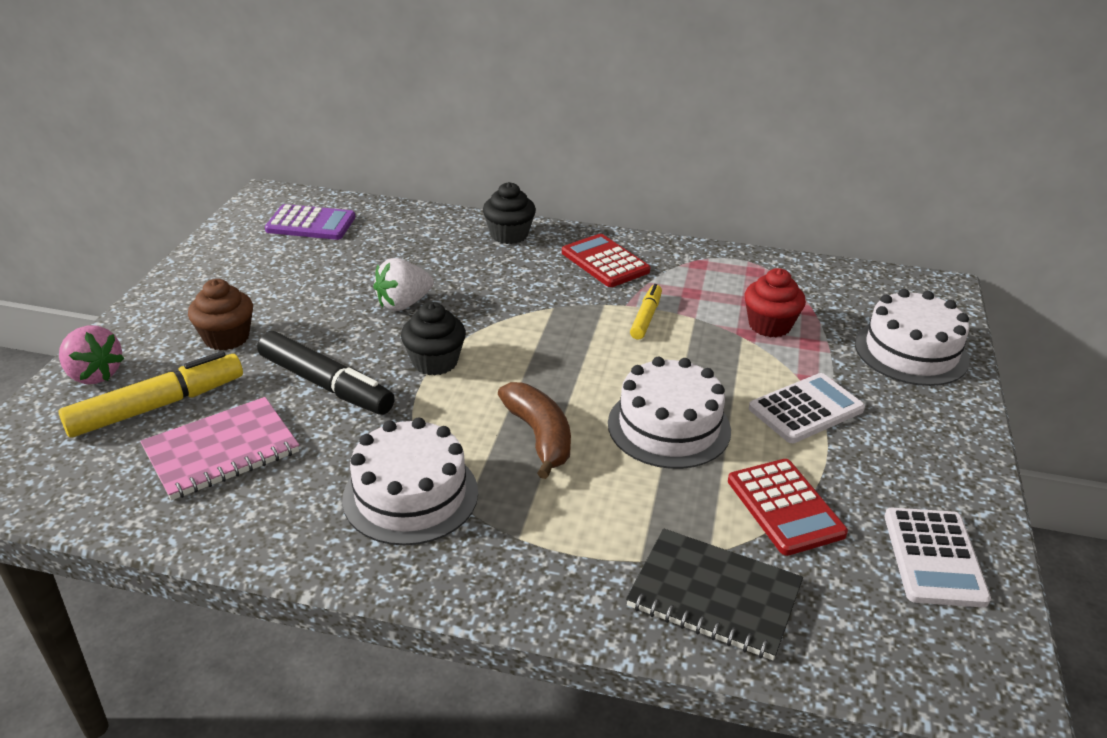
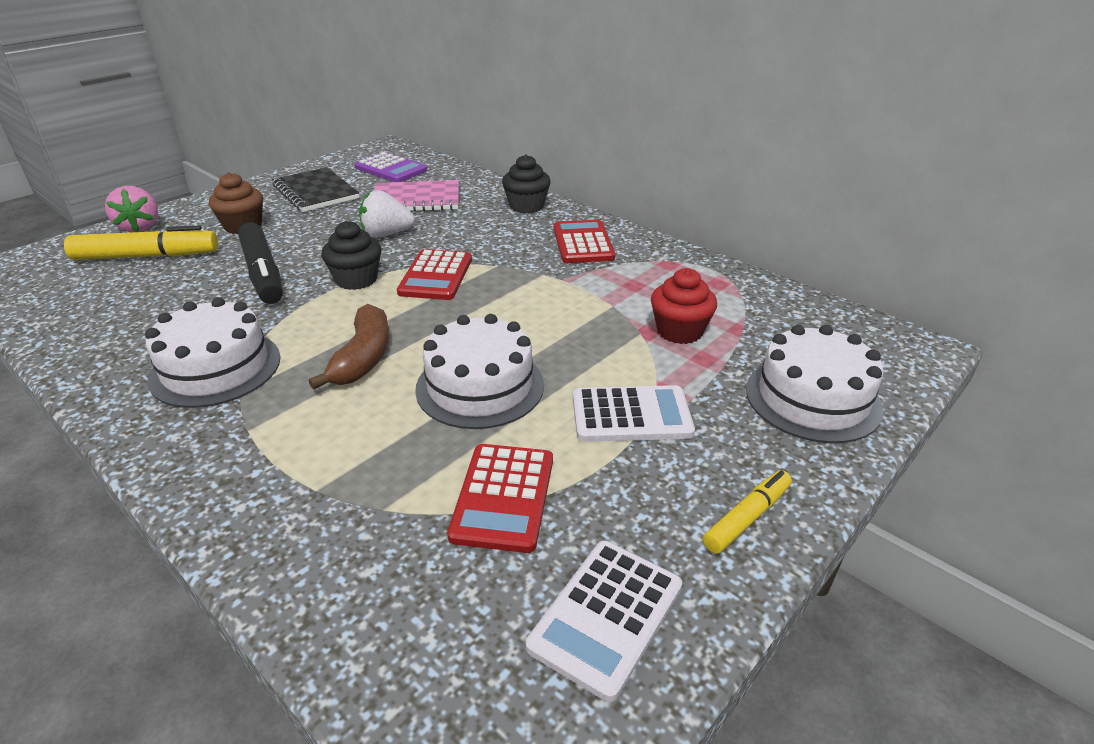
camera: 30 degrees right, 0 degrees up
pink notebook [140,397,299,500] -> pink notebook moved to [374,180,459,212]
black notebook [626,528,803,660] -> black notebook moved to [272,167,359,212]
yellow marker [630,284,662,340] -> yellow marker moved to [703,470,792,554]
none -> red calculator [397,249,472,300]

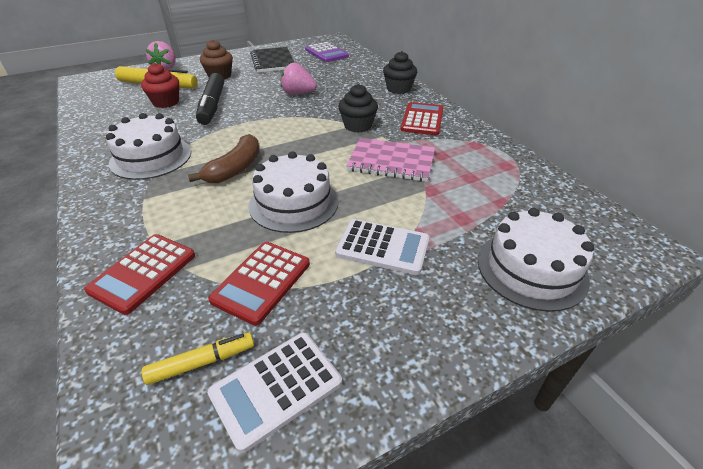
camera: 20 degrees right, 5 degrees up
black cupcake [321,221,381,290] -> black cupcake moved to [338,84,378,133]
white strawberry [359,190,415,237] -> pink strawberry [281,63,317,95]
pink notebook [374,180,459,212] -> pink notebook moved to [346,138,435,182]
red calculator [397,249,472,300] -> red calculator moved to [84,234,195,315]
red cupcake [651,268,717,344] -> red cupcake moved to [141,63,179,108]
yellow marker [703,470,792,554] -> yellow marker moved to [142,332,254,385]

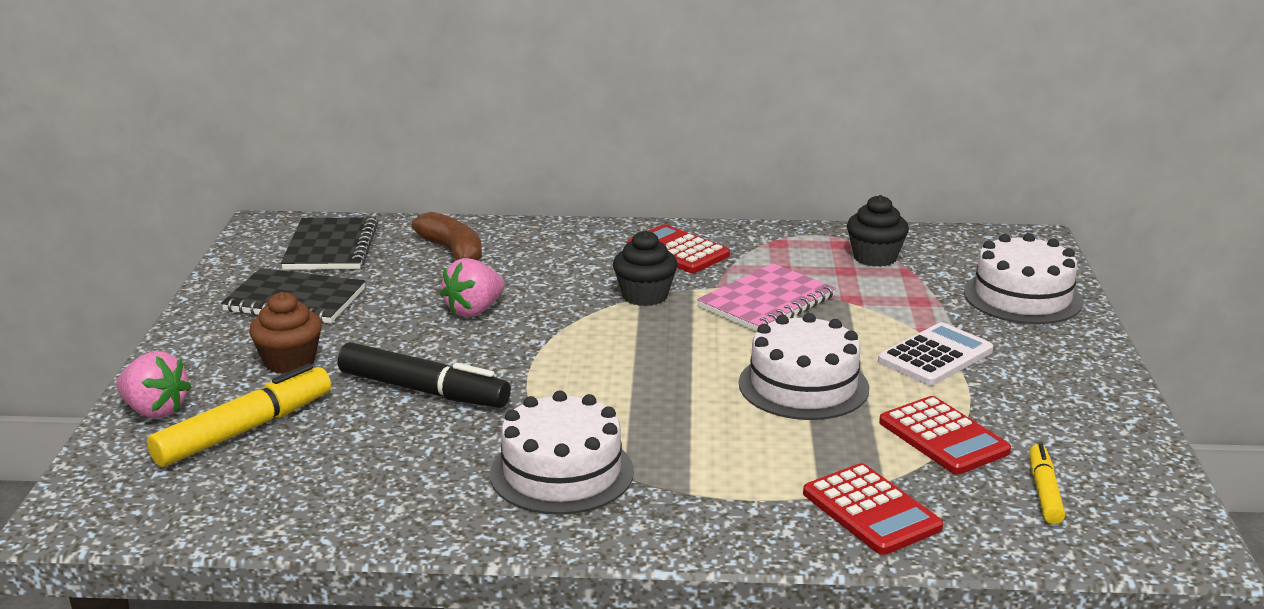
camera: 60 degrees left, 15 degrees down
red cupcake [141,63,179,108] -> none
brown banana [188,134,260,183] -> brown banana moved to [412,212,482,261]
white calculator [207,332,342,453] -> none
purple calculator [305,42,349,62] -> black notebook [281,217,378,270]
black cupcake [383,51,417,94] -> black cupcake moved to [847,195,909,267]

